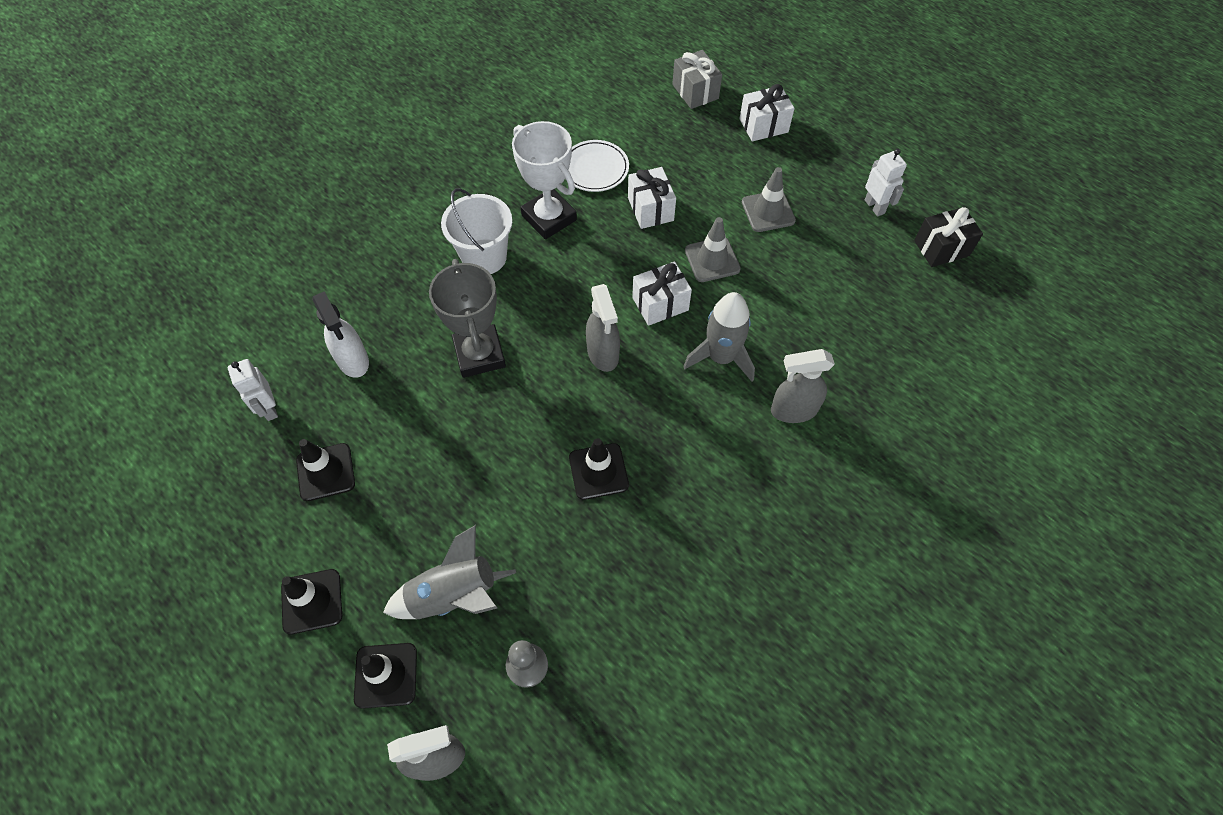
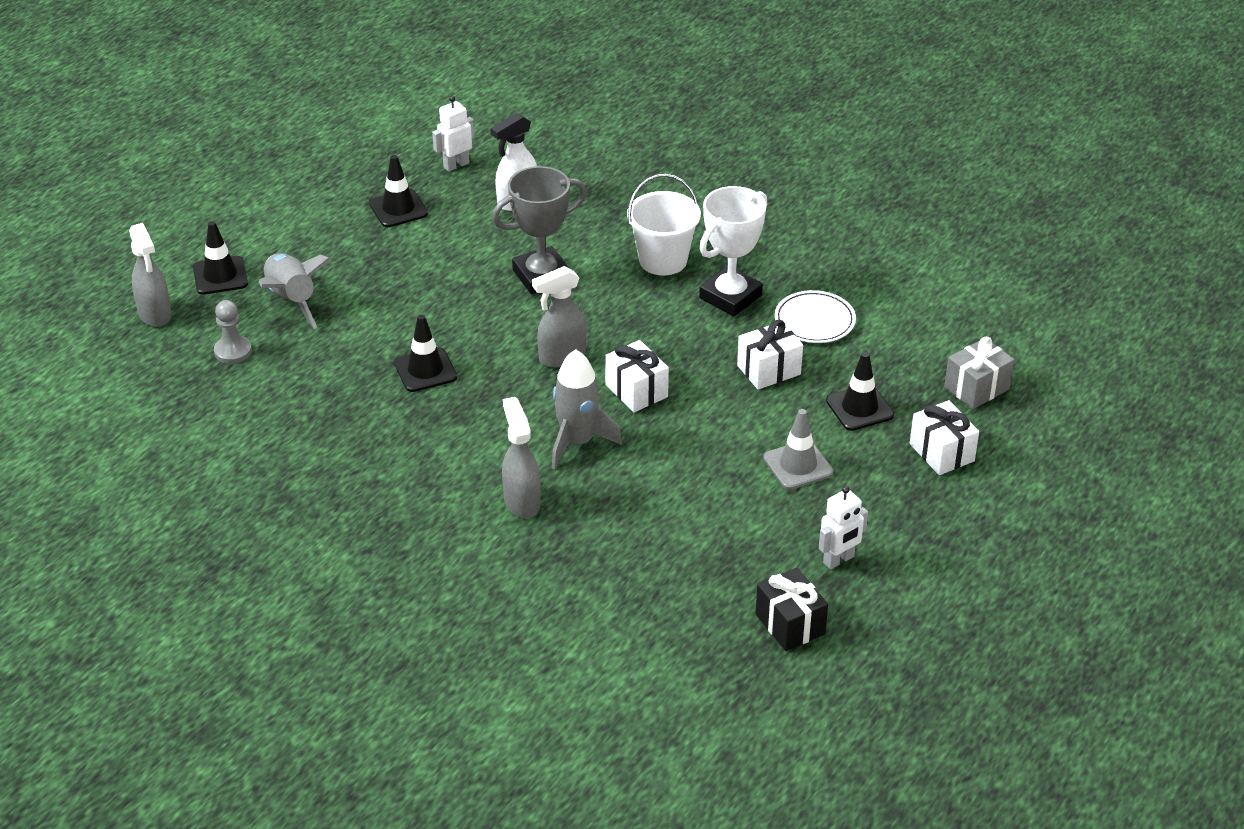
camera: 80 degrees right, 20 degrees down
black traffic cone [281,569,342,635] -> black traffic cone moved to [826,352,894,431]
grey traffic cone [685,217,741,282] -> none

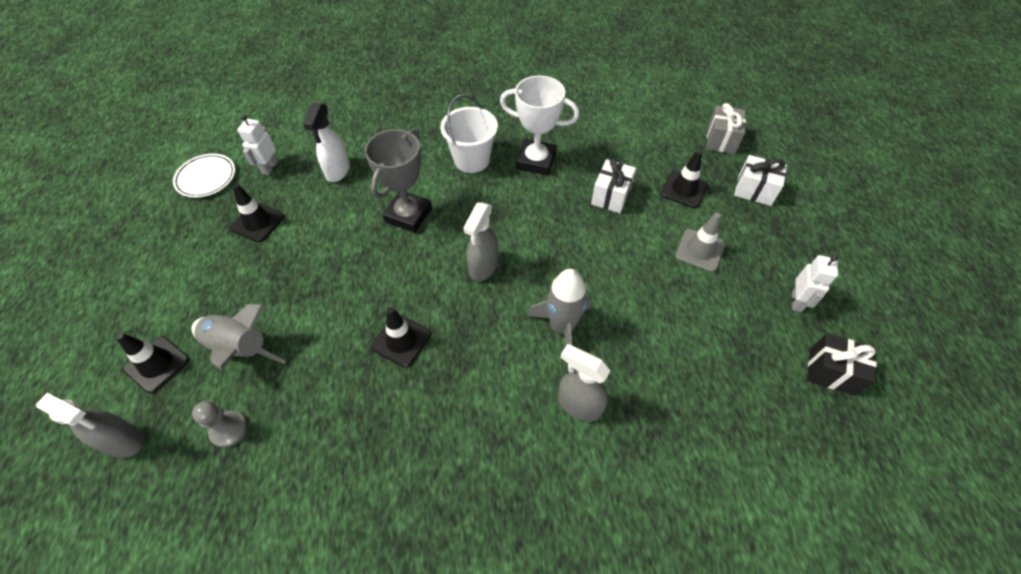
camera: 40 degrees left, 15 degrees up
white gift [605,340,669,412] -> none
white trophy [699,186,767,316] -> white trophy turned 75 degrees counterclockwise [500,75,579,175]
white plate [775,290,856,343] -> white plate moved to [173,153,235,198]

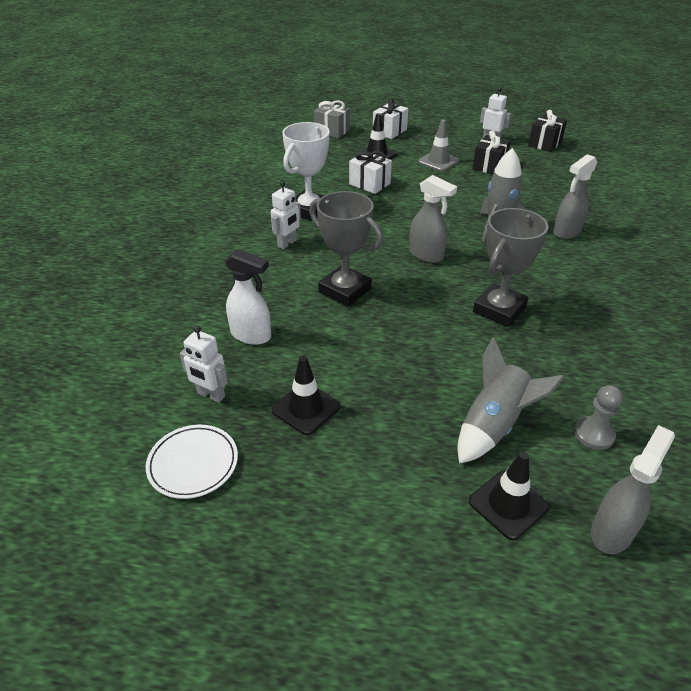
camera: 75 degrees left, 15 degrees down
black traffic cone [371,307,431,367] -> grey trophy [473,208,549,327]
white bucket [441,94,498,173] -> white robot [271,181,301,249]
none -> black gift [473,130,511,174]

